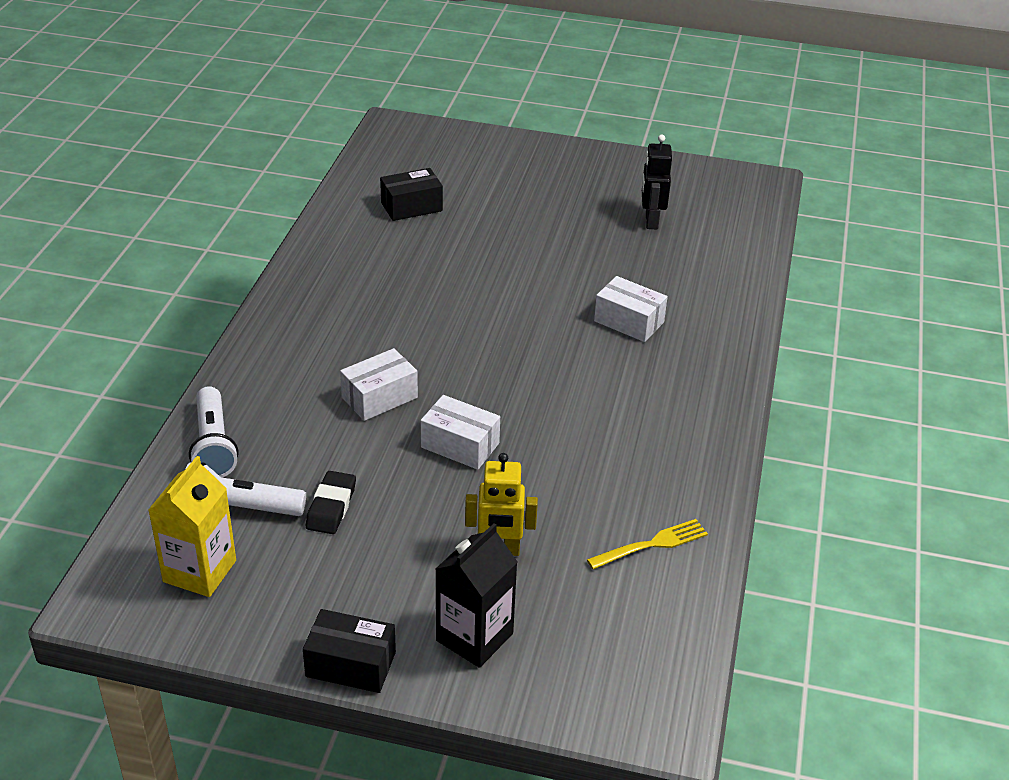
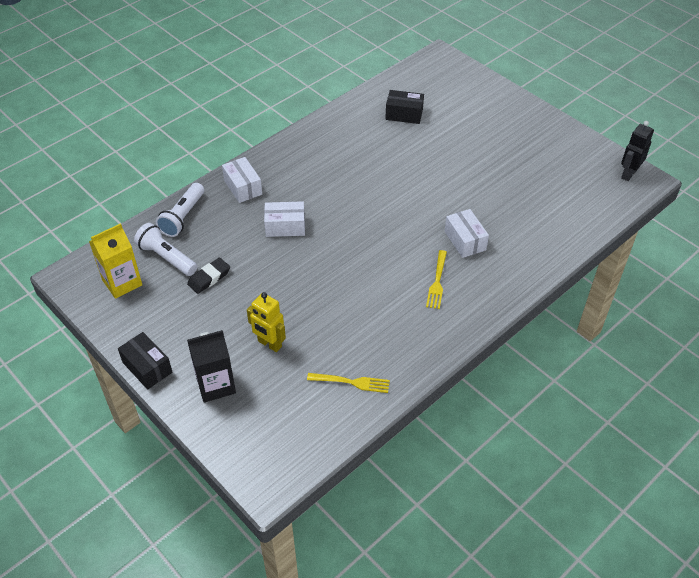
camera: 35 degrees right, 10 degrees up
white box [421,395,500,470] -> white box moved to [222,157,262,203]
black robot [642,135,672,230] -> black robot moved to [621,121,654,181]
none -> yellow fork [426,250,447,309]

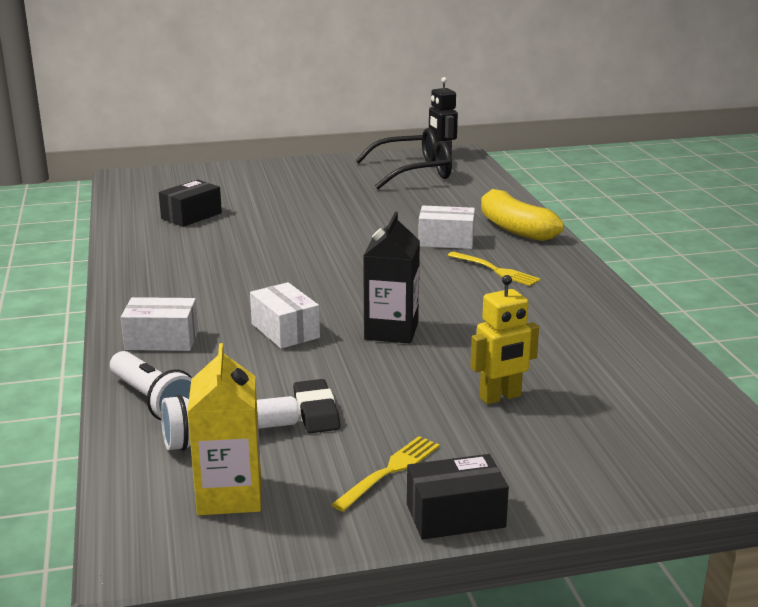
camera: 60 degrees left, 25 degrees down
black carton [187,330,236,403] -> black carton moved to [363,212,420,343]
white box [264,201,305,237] -> white box turned 60 degrees counterclockwise [250,282,320,349]
yellow fork [307,373,390,393] -> yellow fork moved to [331,436,440,512]
none -> black glasses [355,128,452,189]
none -> yellow banana [481,189,564,241]

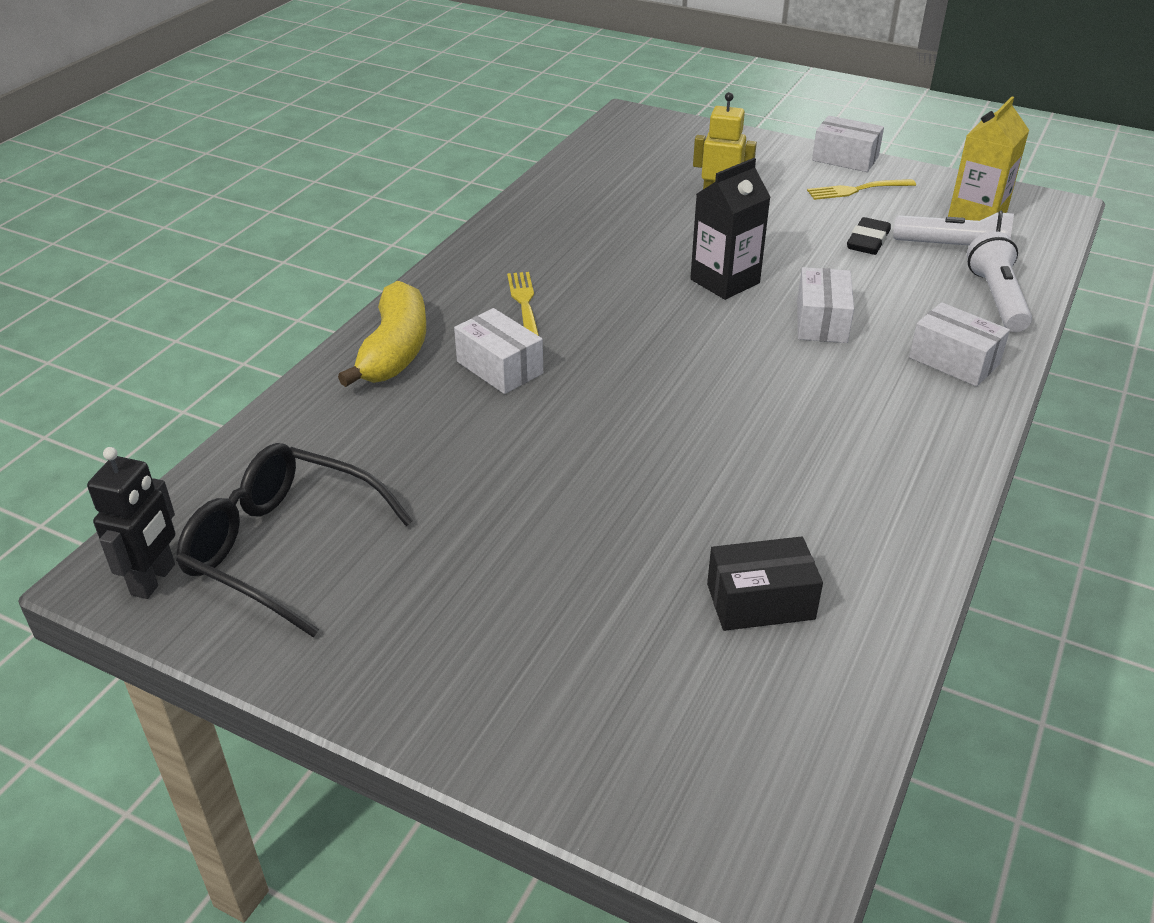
camera: 140 degrees left, 15 degrees up
black box [407,454,509,540] -> white box [812,116,884,172]

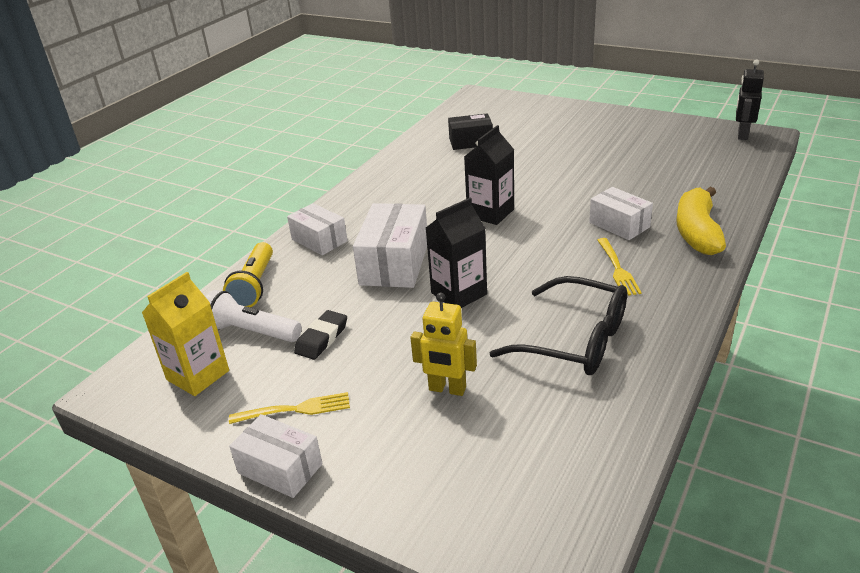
camera: 175 degrees left, 5 degrees down
black glasses [176,443,413,637] -> black glasses moved to [490,276,627,375]
white box [797,267,854,343] -> white box [353,203,427,288], size x1.57
white flashlight [967,231,1032,332] -> yellow flashlight [223,242,273,307]
none -> black carton [464,125,514,225]

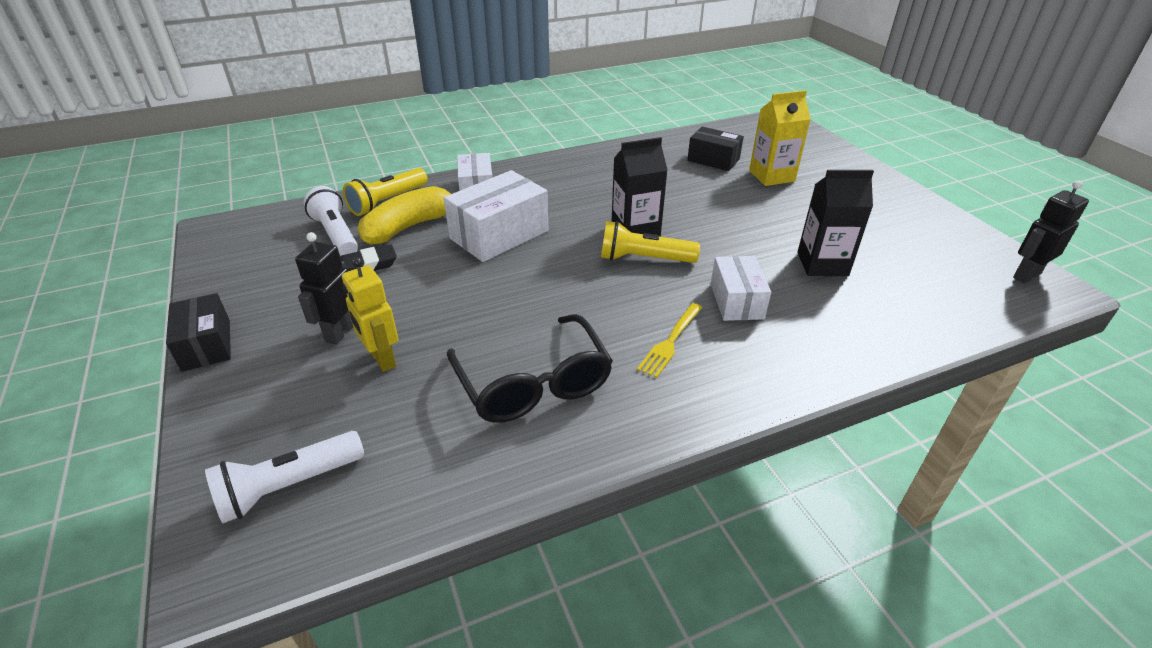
camera: 35 degrees right, 5 degrees up
yellow carton [142,272,229,396] -> yellow carton moved to [749,90,811,186]
yellow fork [229,392,350,424] -> none
white box [229,414,322,498] -> black box [166,293,231,372]
black carton [426,198,487,308] -> black carton moved to [797,170,874,276]
yellow banana [676,187,726,255] -> yellow banana moved to [358,186,451,245]
none -> white flashlight [205,431,364,524]
none -> black robot [295,232,353,345]
none -> yellow flashlight [601,221,700,263]

